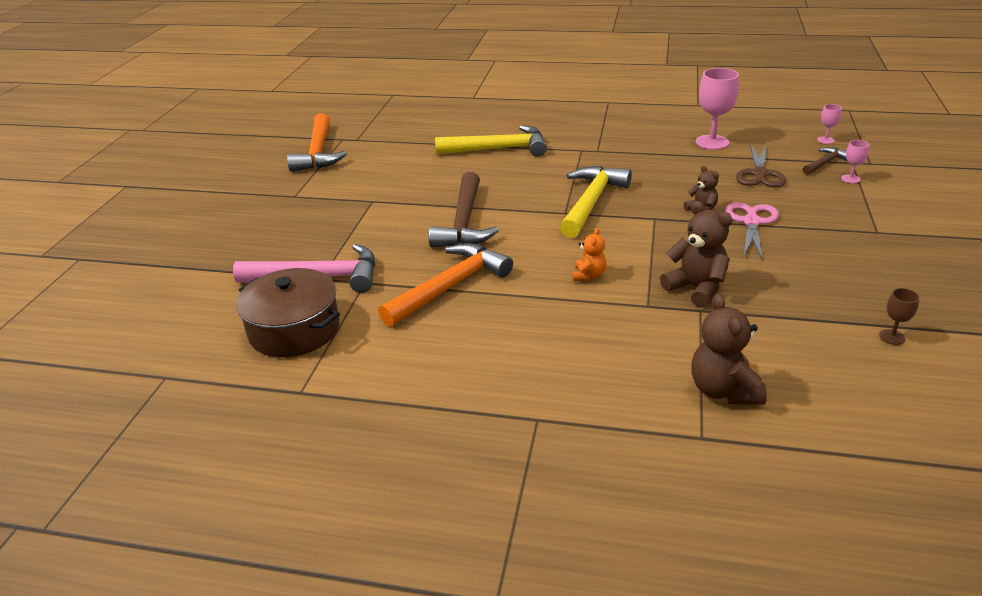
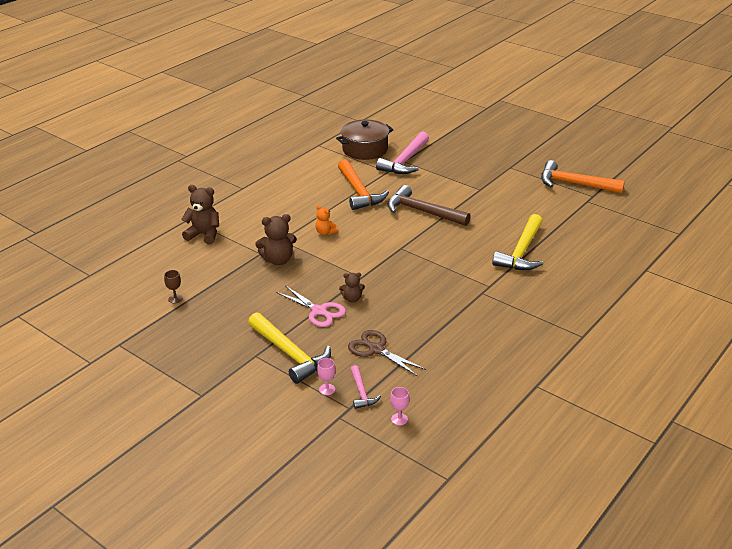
camera: 115 degrees right, 0 degrees up
yellow hammer [560,166,632,238] -> yellow hammer moved to [248,312,331,384]
pink goblet [695,68,739,150] -> none
brown hammer [803,147,847,175] -> pink hammer [351,365,381,409]

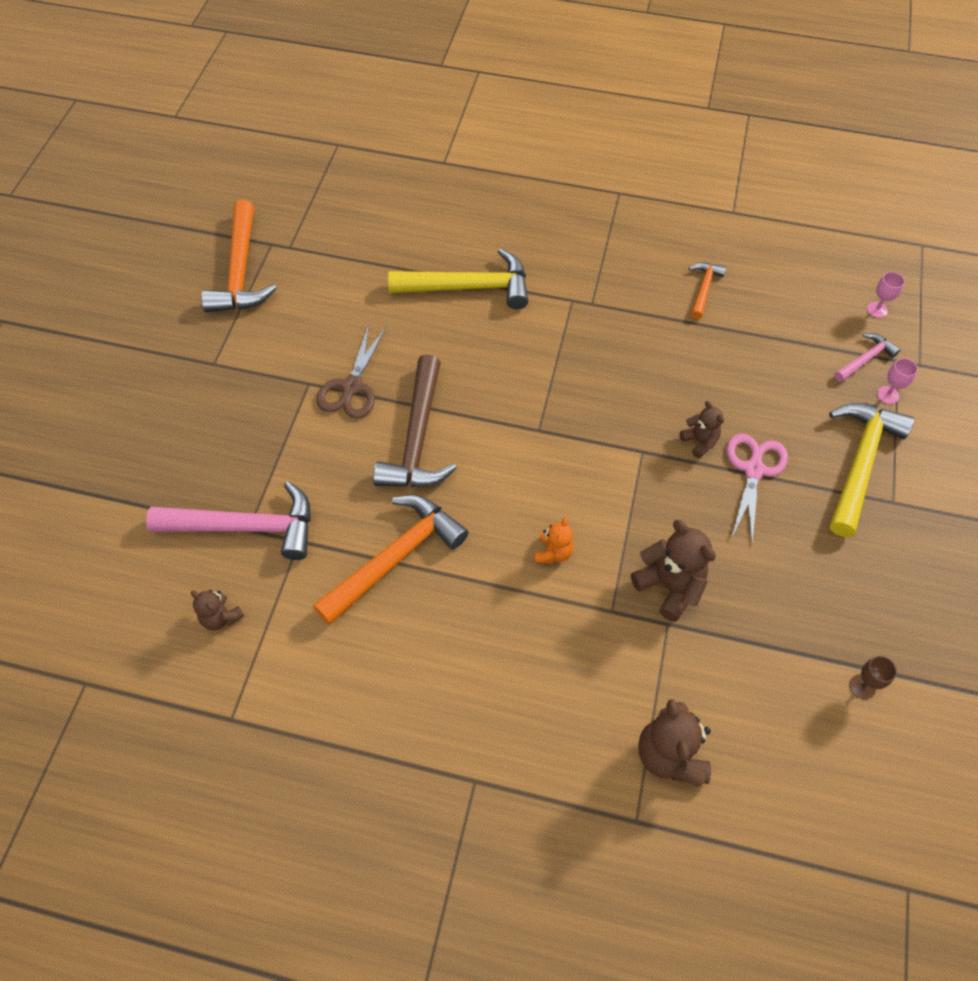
camera: 115 degrees left, 25 degrees up
brown pot [336,120,394,160] -> brown teddy bear [191,590,245,630]
brown scissors [348,330,426,376] -> brown scissors moved to [316,324,386,419]
none -> orange hammer [689,262,726,319]

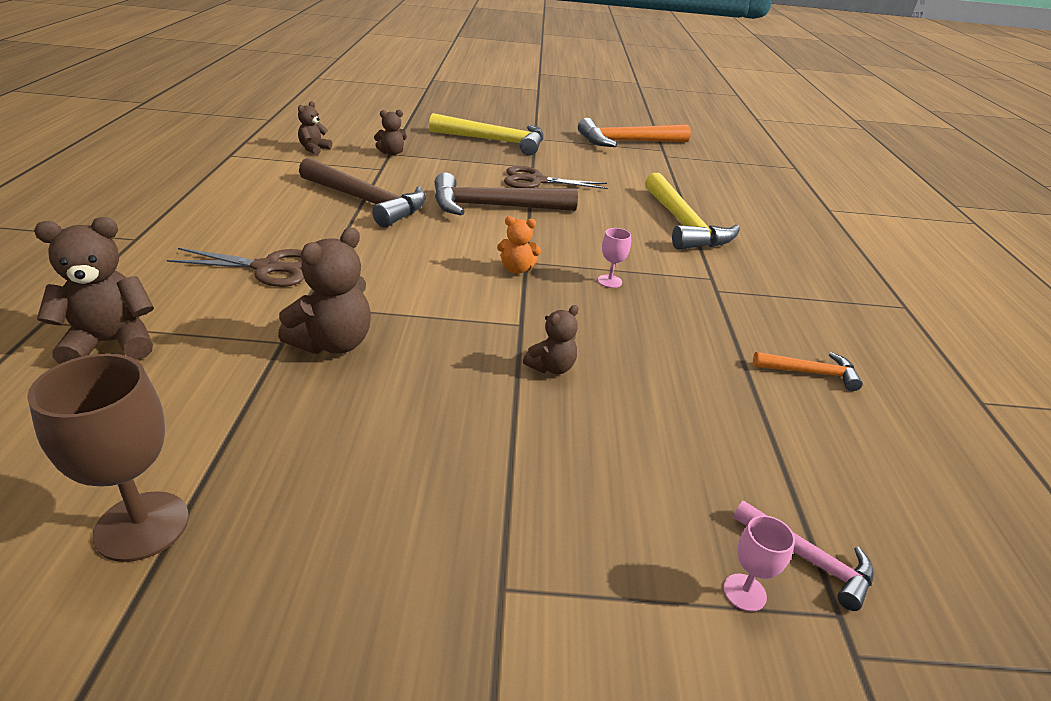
camera: 75 degrees right, 25 degrees down
pink hammer [146,481,311,560] -> brown teddy bear [374,110,407,155]
orange hammer [313,495,469,625] -> brown hammer [299,158,426,227]
orange teddy bear [535,517,574,564] -> orange teddy bear moved to [497,216,541,274]
pink scissors [727,433,788,542] -> none
yellow hammer [829,403,914,537] -> yellow hammer moved to [429,113,544,156]
brown goblet [850,656,897,699] -> brown goblet [27,353,189,562], size x2.03
pink goblet [867,272,905,318] -> pink goblet moved to [598,228,631,288]
none -> brown scissors [167,248,304,287]

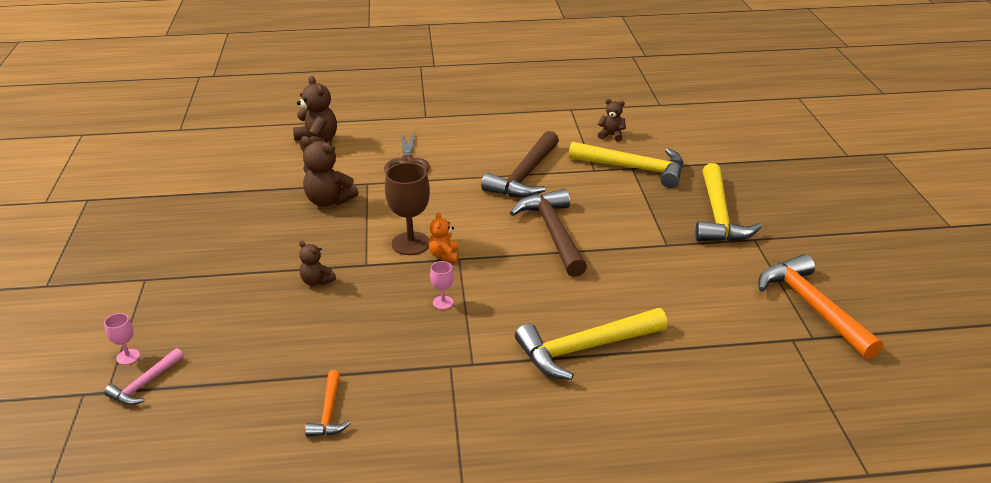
camera: 85 degrees right, 0 degrees up
brown goblet [27,353,189,562] -> brown goblet moved to [385,163,430,255]
brown teddy bear [374,110,407,155] -> yellow hammer [569,142,683,188]
brown scissors [504,166,608,189] -> none

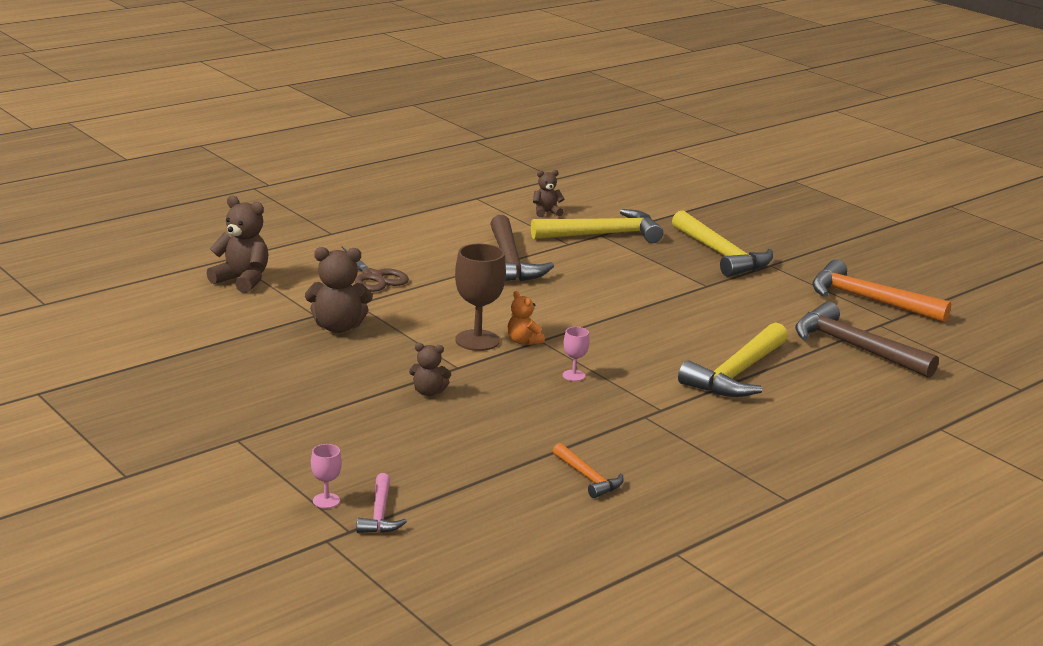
camera: 35 degrees left, 10 degrees down
brown hammer [510,189,587,277] -> brown hammer moved to [795,302,939,378]

